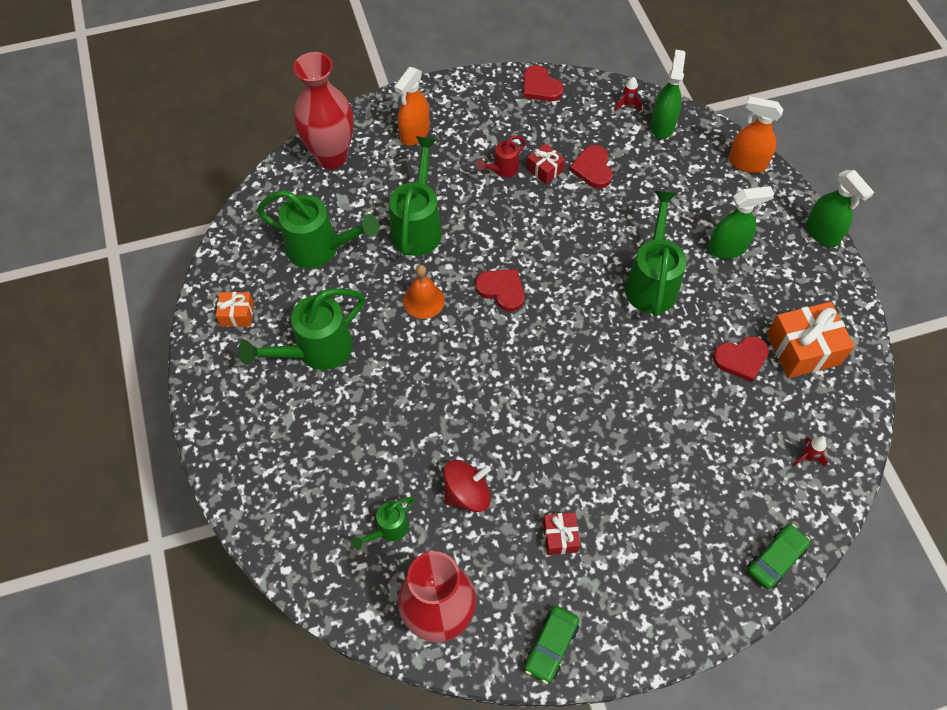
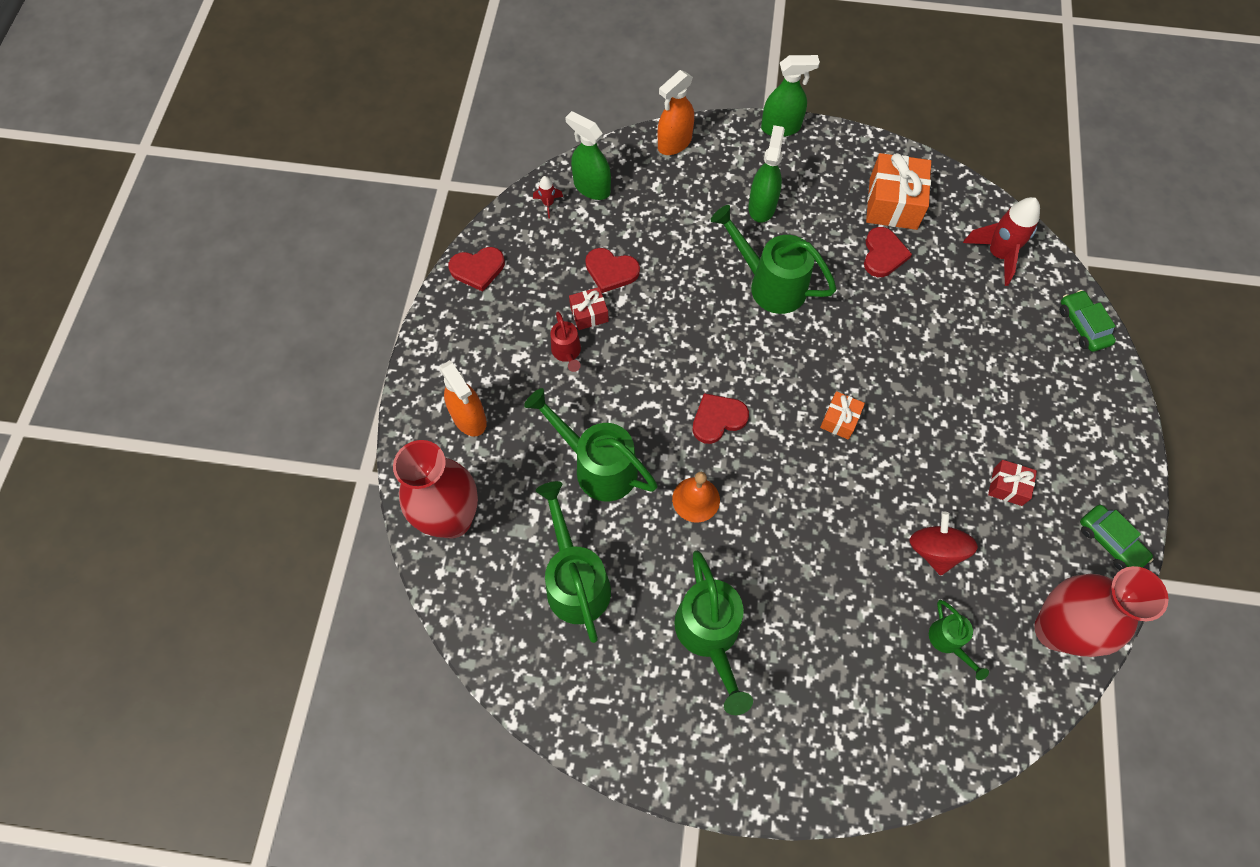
camera: 65 degrees left, 5 degrees up
orange gift [216,292,254,327] -> orange gift moved to [820,391,865,440]
green watering can [257,190,379,268] -> green watering can turned 60 degrees counterclockwise [536,481,611,643]
red rocket [792,437,828,467] -> red rocket [963,197,1040,286], size x2.05

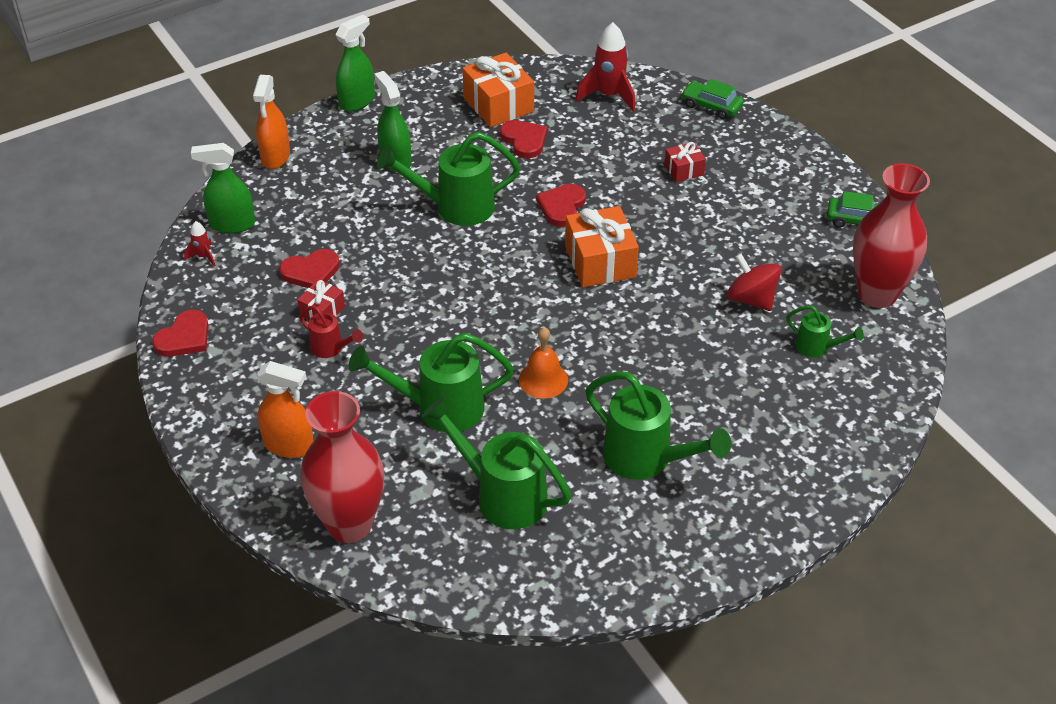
camera: 40 degrees left, 20 degrees down
red heart [692,393,749,444] -> red heart moved to [536,184,586,227]
orange gift [820,391,865,440] -> orange gift [565,206,639,287], size x1.87
red gift [988,460,1037,506] -> red gift moved to [664,142,706,182]

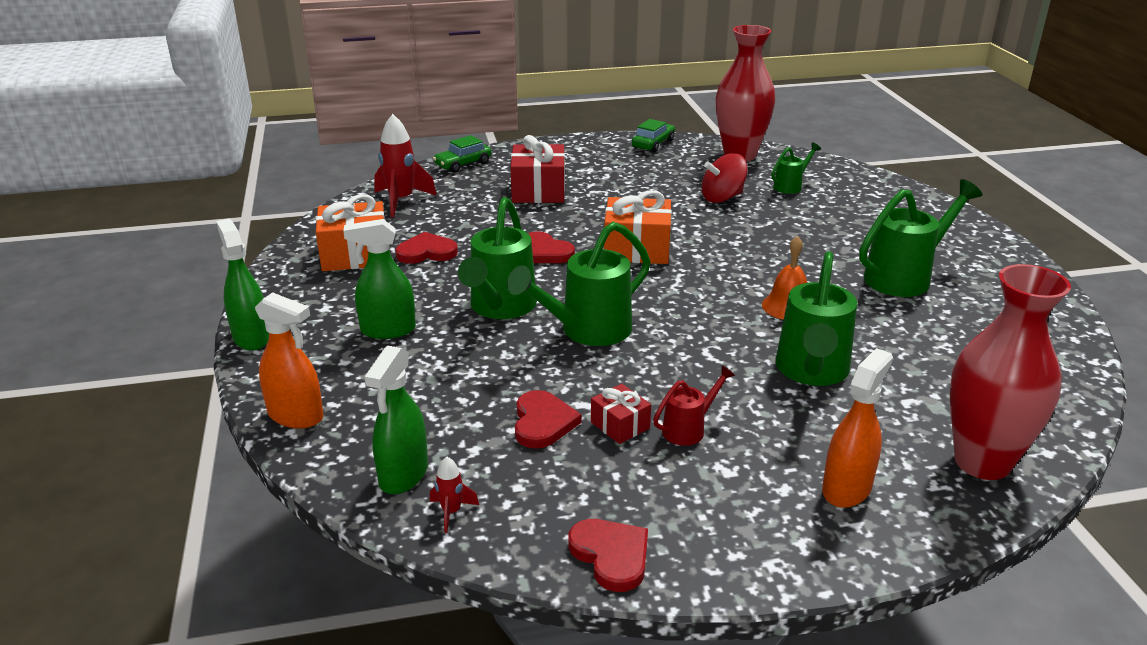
camera: 70 degrees left, 15 degrees down
green watering can [422,397,571,529] -> green watering can moved to [507,222,651,346]
red gift [664,142,706,182] -> red gift [510,135,565,203], size x1.87

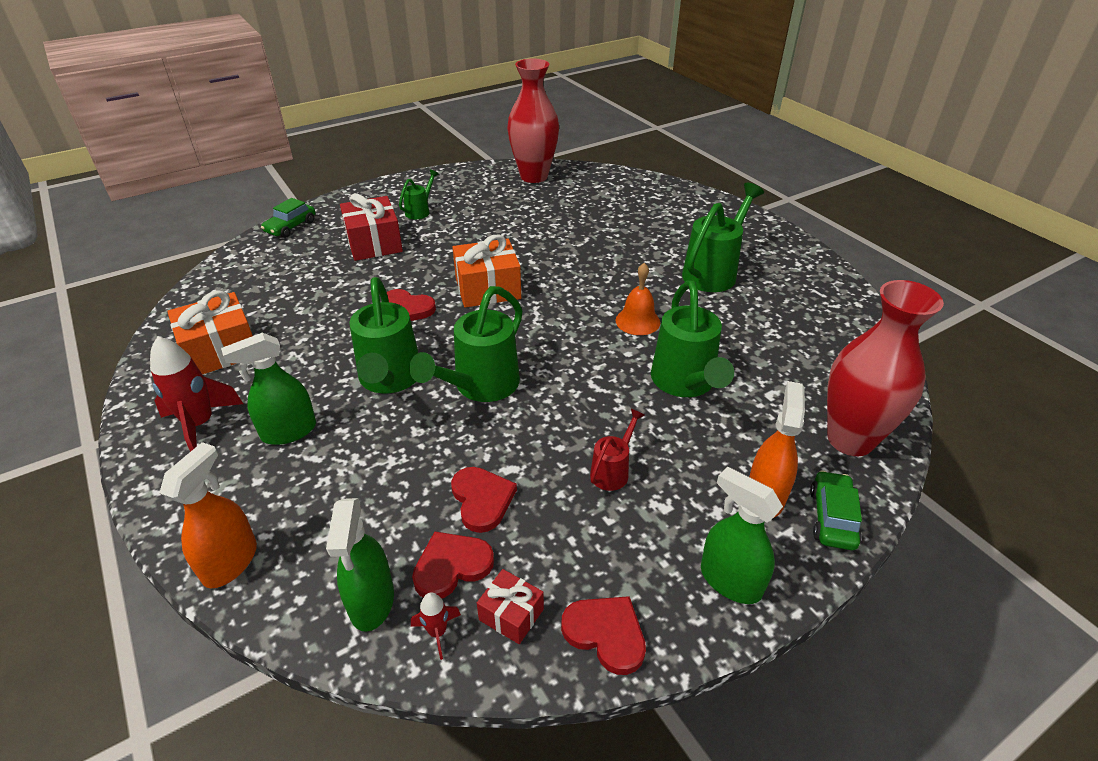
camera: 20 degrees left, 10 degrees up
green spray bottle [216,219,269,350] -> green spray bottle moved to [701,466,783,604]
orange spray bottle [255,292,324,429] -> orange spray bottle turned 75 degrees counterclockwise [160,442,257,588]
red rocket [374,114,437,217] -> red rocket moved to [150,336,243,452]
red heart [395,232,458,264] -> red heart moved to [412,532,494,598]
red gift [591,384,651,444] -> red gift moved to [477,569,544,644]
green car [632,119,675,152] -> green car moved to [810,470,862,550]
red spinning top [701,153,748,203] -> none
green watering can [771,143,821,194] -> green watering can moved to [399,170,439,219]

